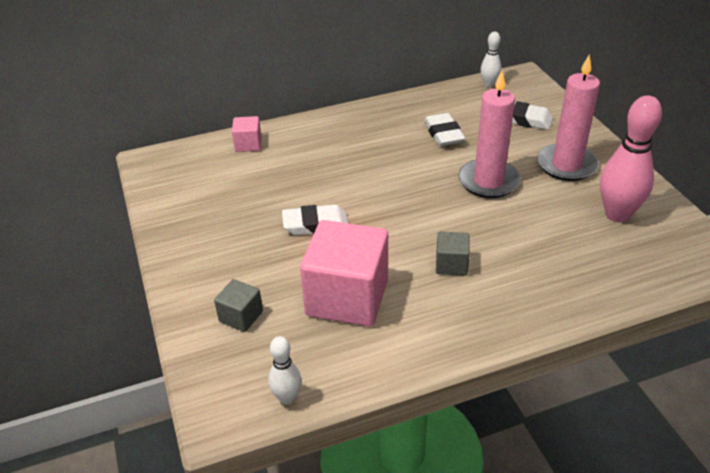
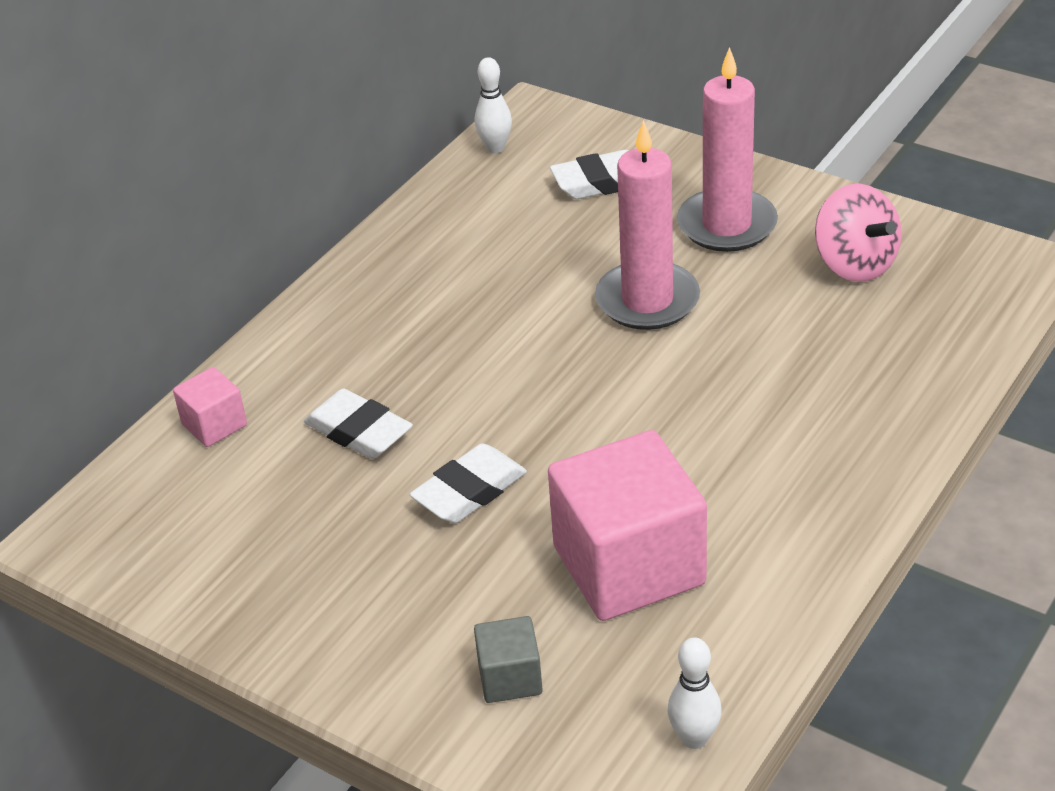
camera: 35 degrees left, 0 degrees up
white eraser [424,113,465,146] -> white eraser moved to [304,389,413,459]
grey cube [436,232,470,276] -> none
pink bowling pin [600,95,662,222] -> pink spinning top [815,184,902,282]

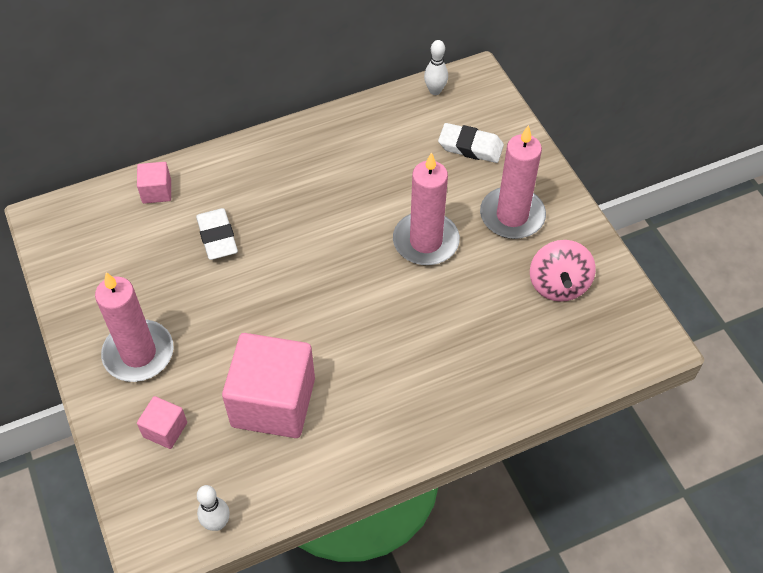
camera: 30 degrees right, 15 degrees up
white eraser [410,443,527,523] -> none
grey cube [474,616,543,703] -> pink cube [137,396,187,449]
none -> pink candle [95,272,174,382]

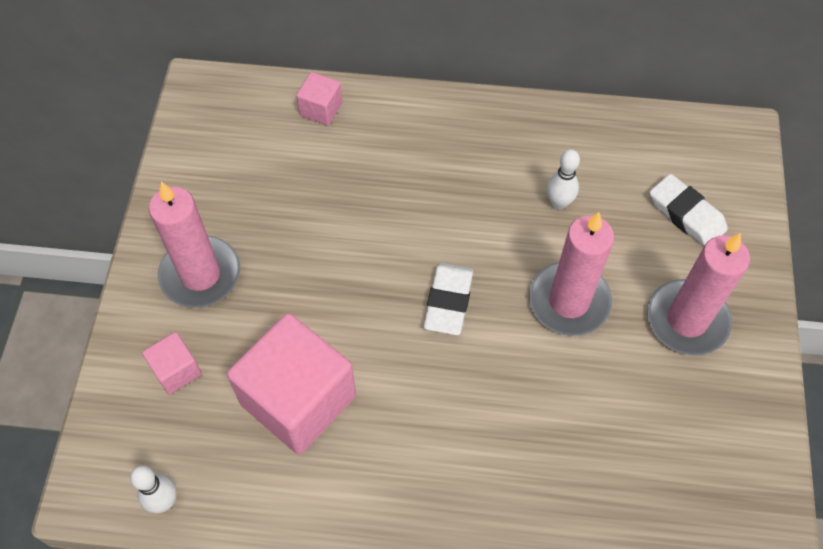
camera: 30 degrees right, 5 degrees up
white eraser [196,208,238,260] -> white eraser moved to [424,263,473,335]
white bowling pin [424,40,448,95] -> white bowling pin moved to [547,149,580,210]
pink spinning top [530,240,596,302] -> none

